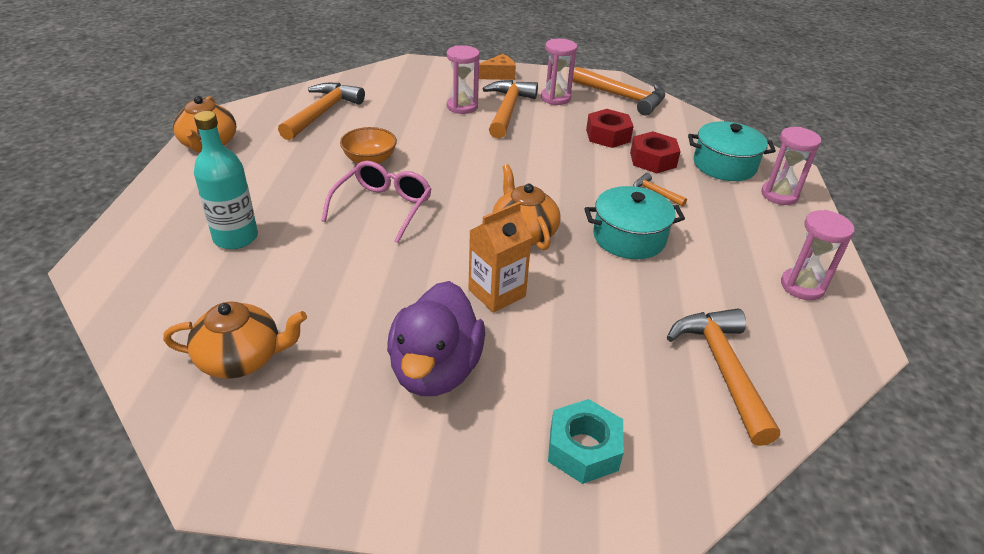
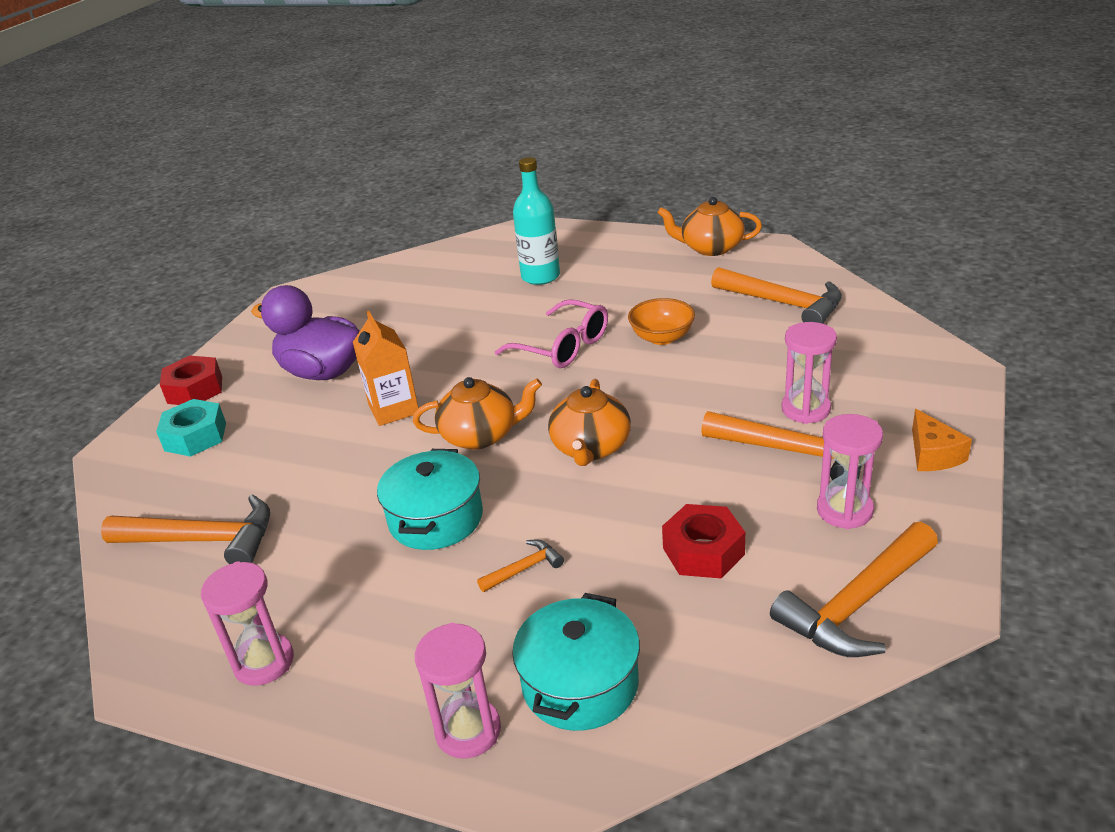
camera: 110 degrees right, 5 degrees down
orange teapot [163,301,307,379] -> orange teapot moved to [548,379,631,466]
red nut [630,131,681,173] -> red nut moved to [160,356,222,405]

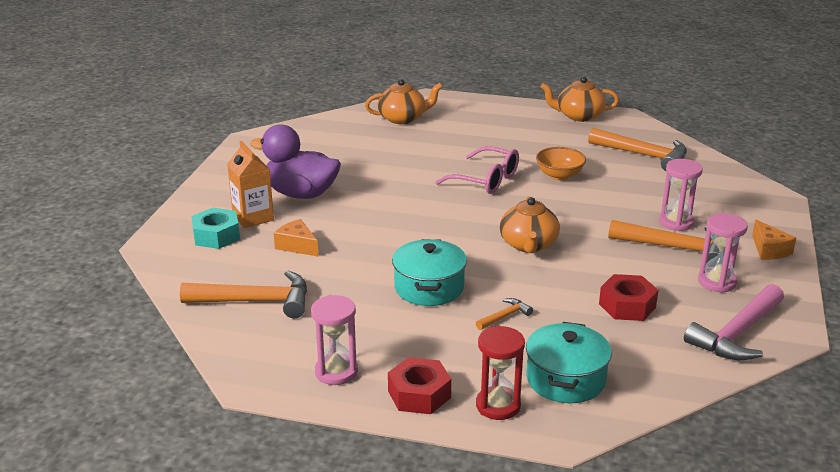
camera: 10 degrees left, 5 degrees down
red nut [160,356,222,405] -> red nut moved to [388,357,451,414]
orange carton [353,311,419,426] -> orange carton moved to [227,141,274,228]
orange teapot [413,377,542,450] -> orange teapot moved to [365,79,442,124]
pink hourglass [415,623,501,759] -> red hourglass [476,325,525,420]
turquoise bottle [513,157,560,285] -> none
orange hammer [770,522,938,657] -> pink hammer [684,284,784,360]
none -> orange cheese [274,219,319,257]

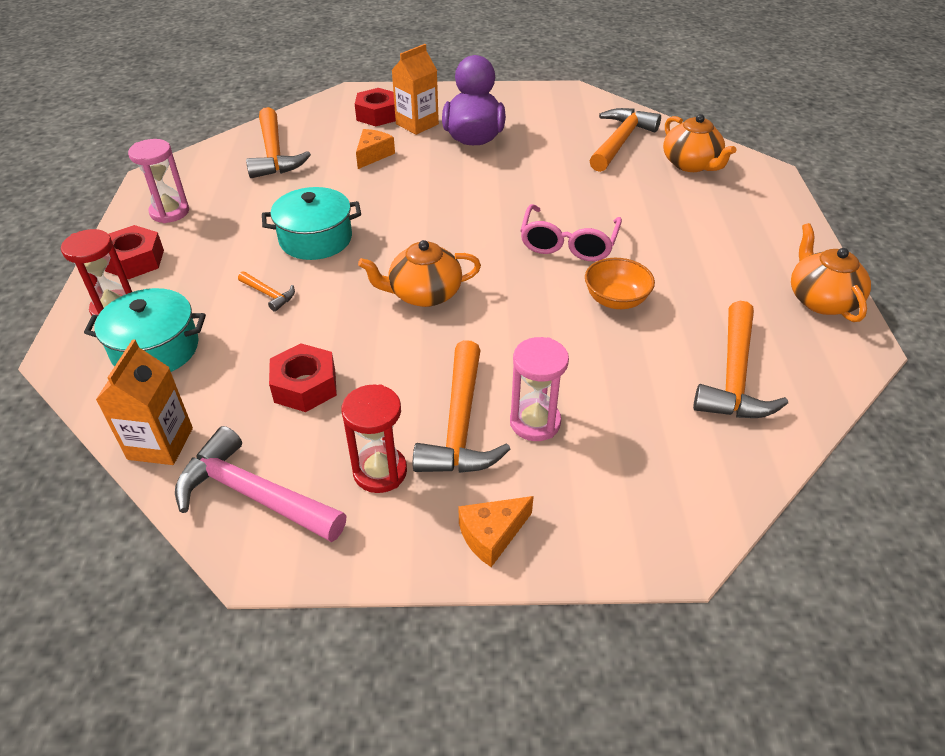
camera: 75 degrees right, 15 degrees up
turquoise nut [191,208,240,249] -> red nut [355,88,396,126]
pink hourglass [698,213,748,293] -> red hourglass [342,384,407,493]
none -> orange carton [96,339,193,465]
none -> orange hammer [589,108,661,172]

